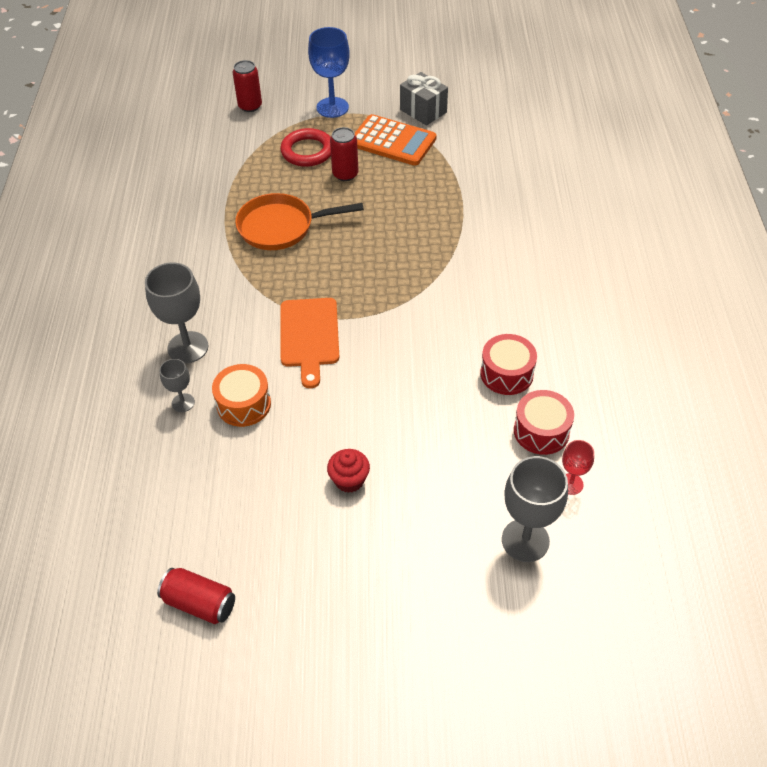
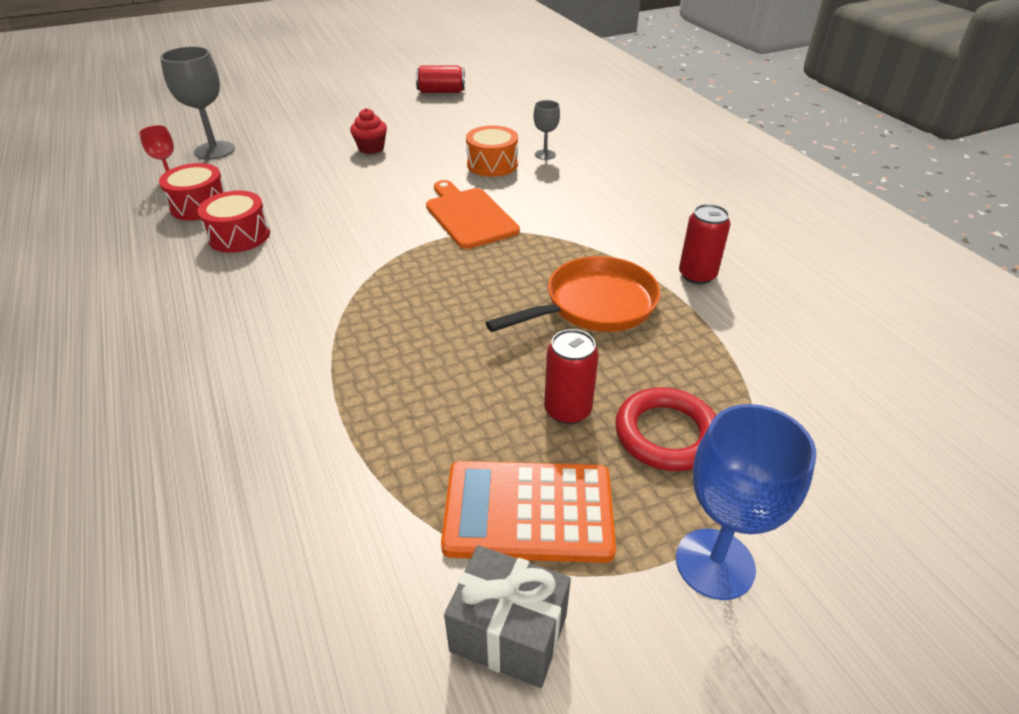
camera: 155 degrees right, 10 degrees down
grey goblet [145,262,208,363] -> none
red can [233,60,262,112] -> red can moved to [679,204,731,284]

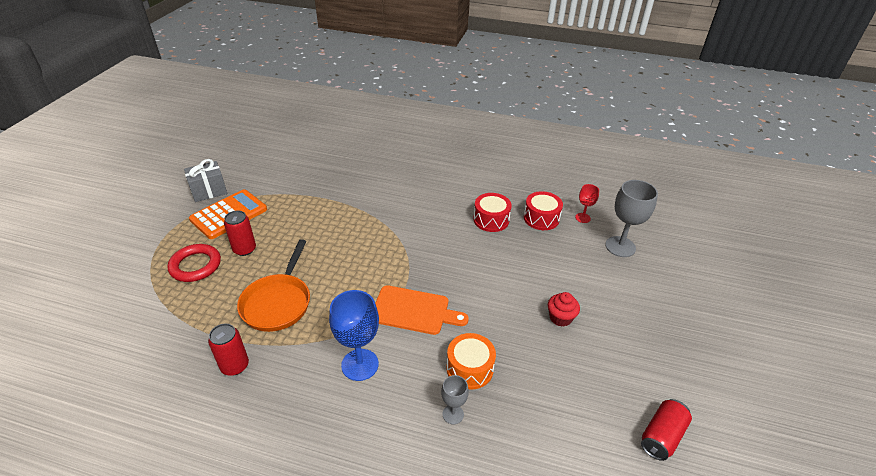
camera: 130 degrees right, 0 degrees up
blue goblet [676,404,816,600] -> blue goblet moved to [329,290,379,381]

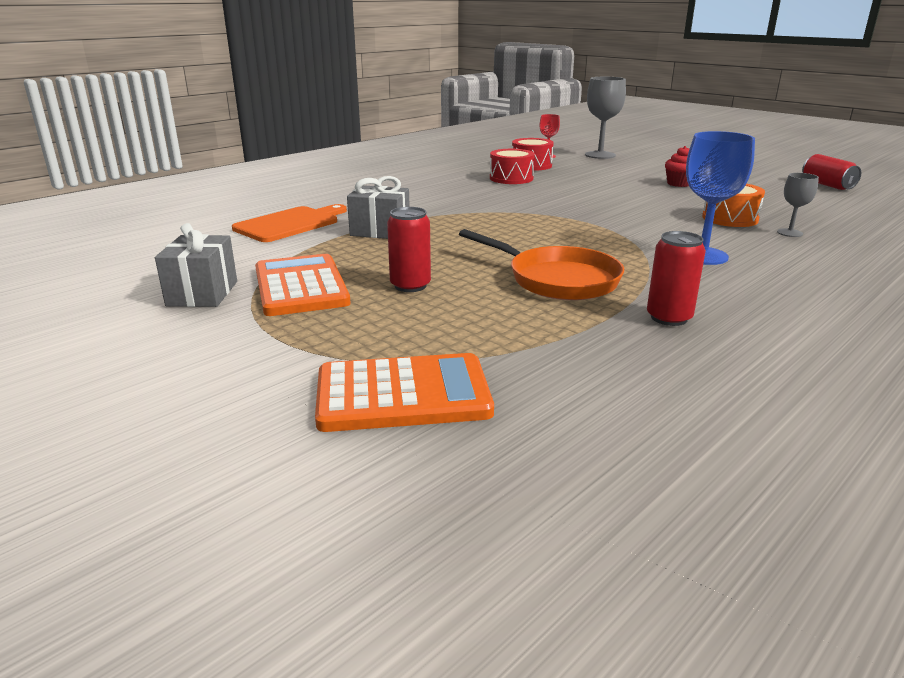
camera: 60 degrees left, 15 degrees down
red ring [167,244,221,282] -> none
orange cutting board [375,285,469,335] -> orange cutting board moved to [232,204,347,242]
none -> orange calculator [315,353,494,432]
none -> grey gift [347,176,410,239]

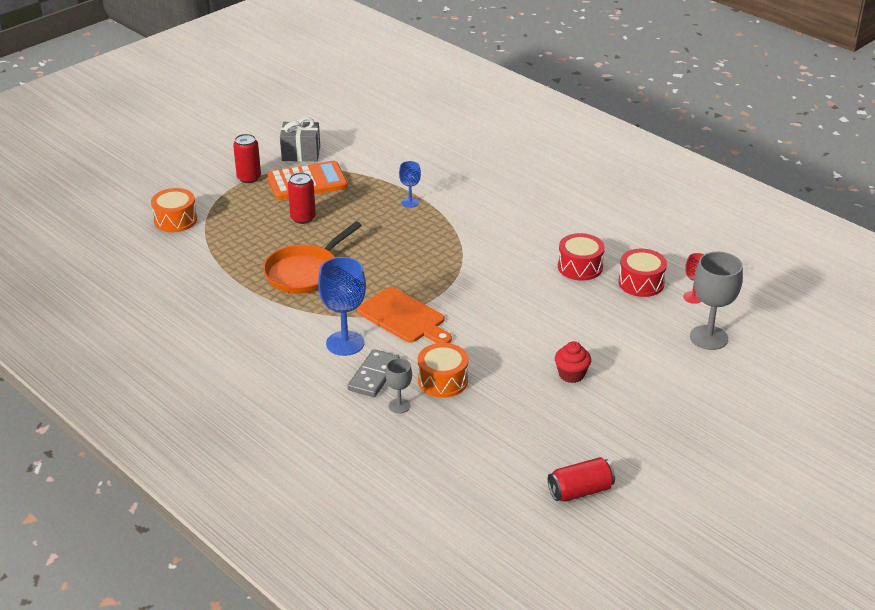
camera: 90 degrees right, 10 degrees up
orange cutting board [232,204,347,242] -> orange cutting board moved to [357,287,452,343]
orange calculator [315,353,494,432] -> orange drum [151,188,197,232]
grey gift [347,176,410,239] -> blue goblet [399,161,421,208]
red can [647,231,706,326] -> red can moved to [233,134,261,183]
none -> grey domino [347,349,400,397]

